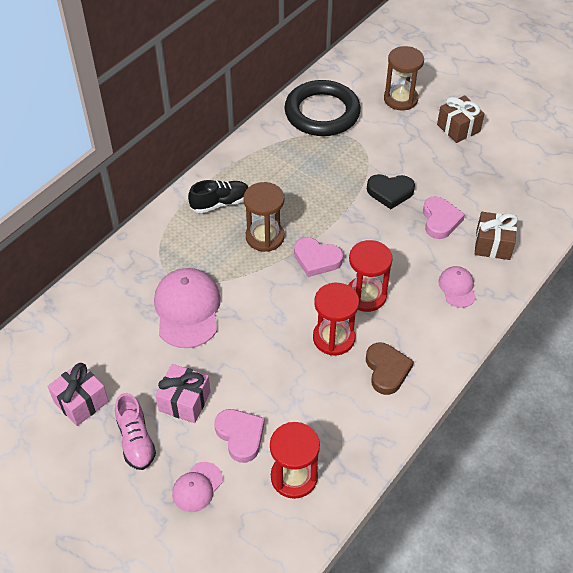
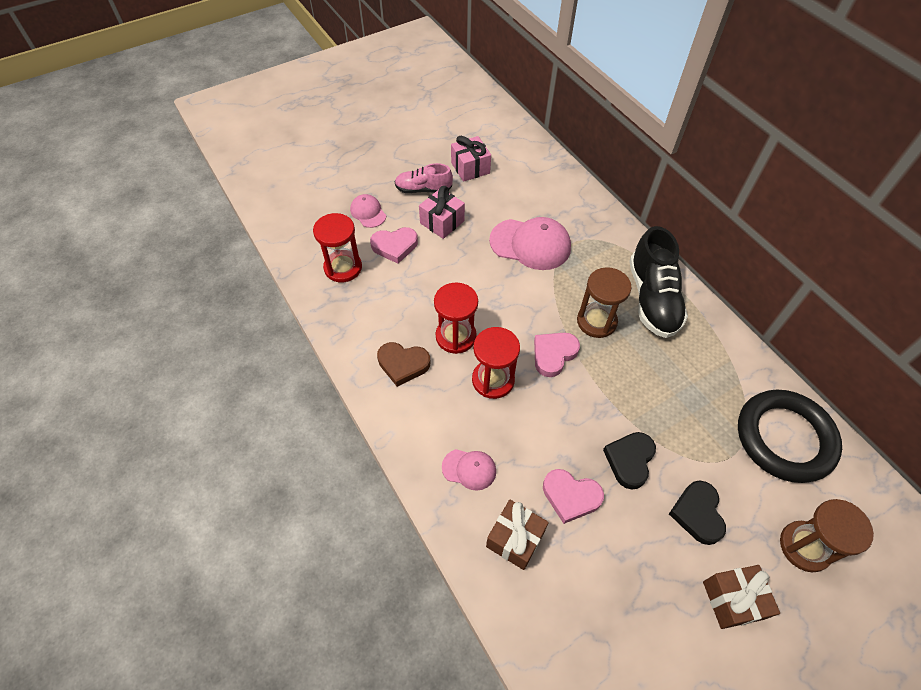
camera: 110 degrees right, 5 degrees up
black shoe [188,180,248,213] -> black shoe [629,226,688,338], size x1.67
none -> black heart [669,480,726,545]

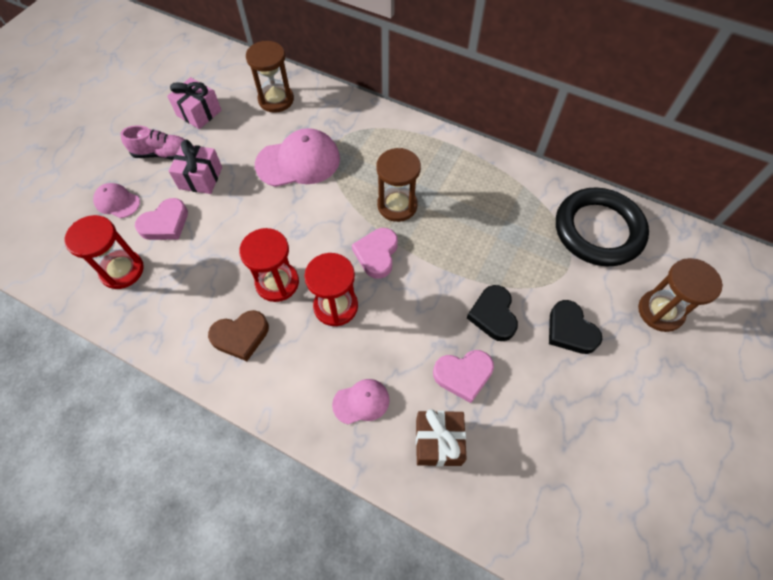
camera: 30 degrees left, 5 degrees up
pink shoe [394,163,453,193] -> pink shoe turned 150 degrees counterclockwise [121,125,186,160]
black shoe [629,226,688,338] -> none
brown gift [703,565,780,629] -> none
none -> brown hourglass [246,41,294,113]

